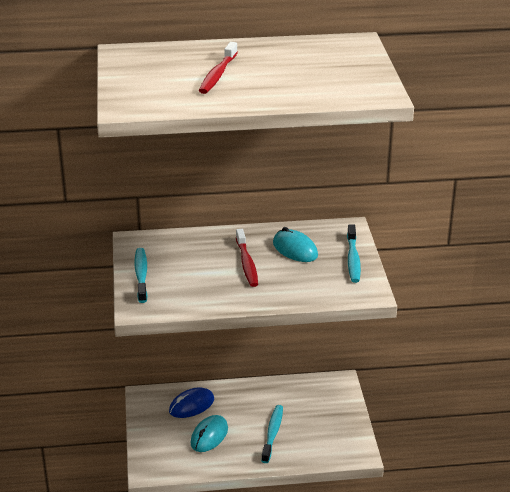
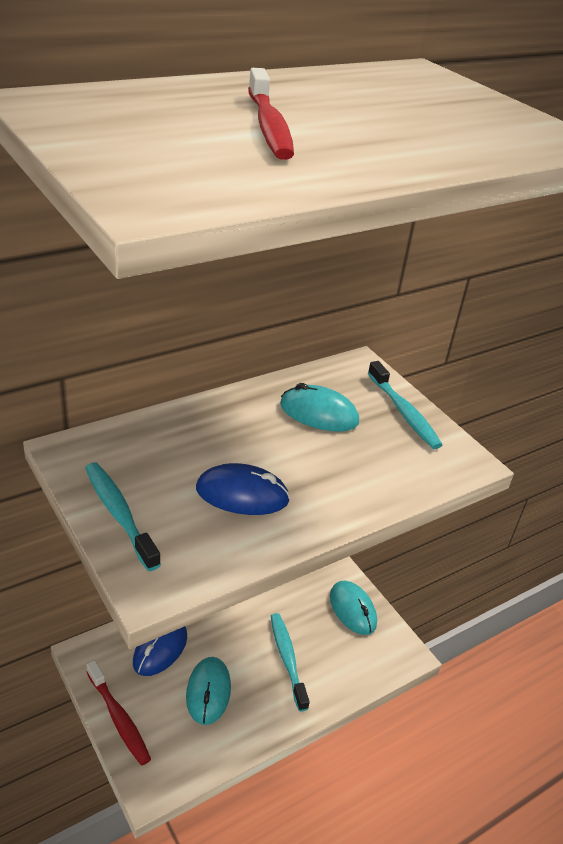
camera: 30 degrees left, 5 degrees up
red toothbrush [236,229,258,287] -> red toothbrush moved to [86,660,151,765]
none -> blue mouse [196,463,290,515]
none -> turquoise mouse [330,580,377,635]

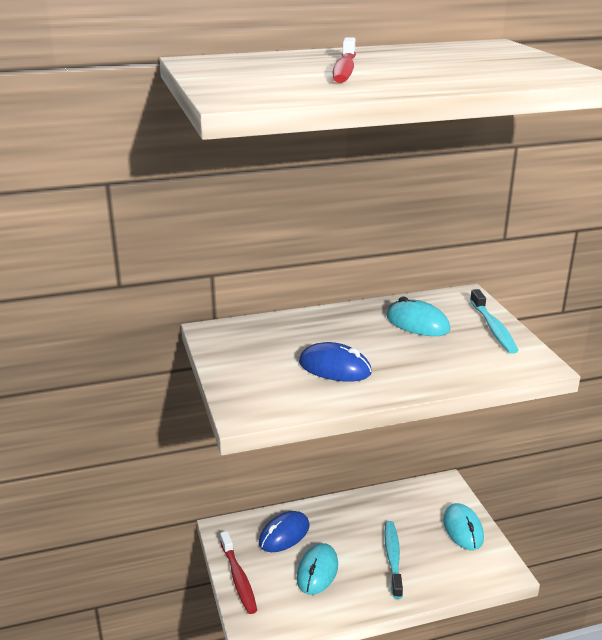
camera: 20 degrees right, 10 degrees down
turquoise toothbrush [85,462,161,571] -> none

